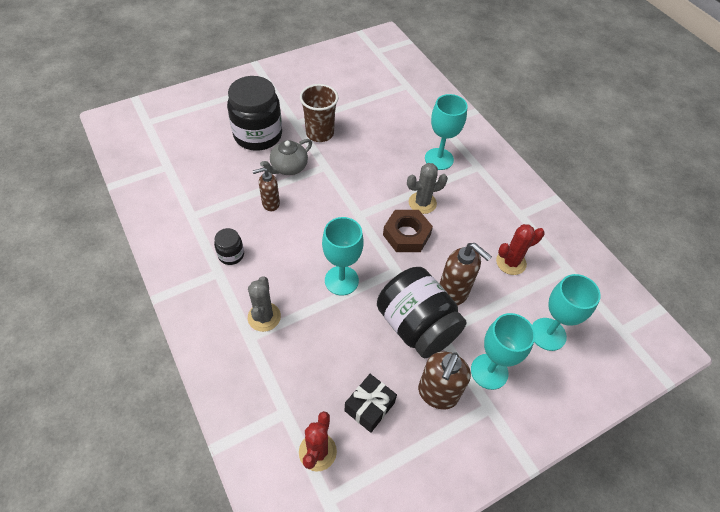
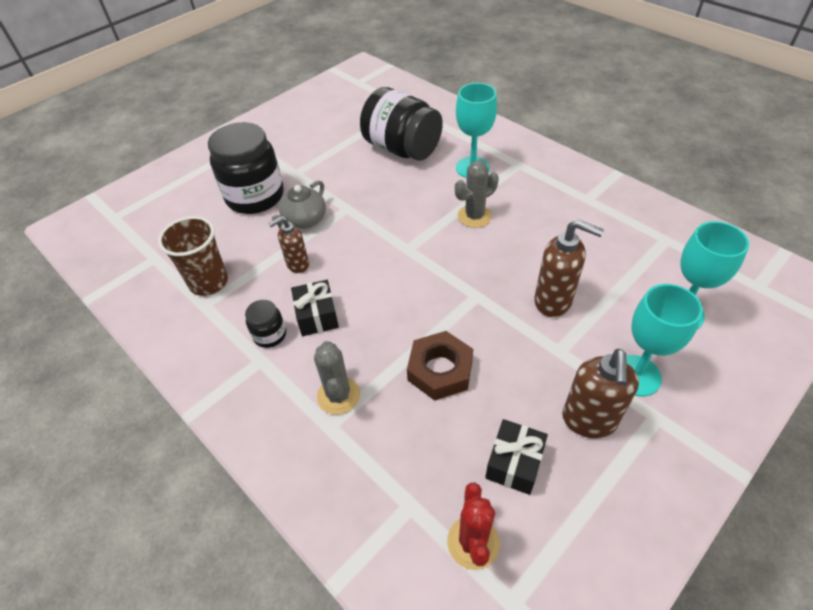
camera: 10 degrees left, 5 degrees down
brown cup [300,84,339,142] -> brown cup moved to [158,216,228,296]
turquoise goblet [322,217,364,296] -> none
black jar [377,267,466,358] -> black jar moved to [360,87,443,161]
brown nut [383,210,433,252] -> brown nut moved to [407,331,473,401]
red cactus [496,224,545,275] -> none
none -> black gift [291,280,339,336]

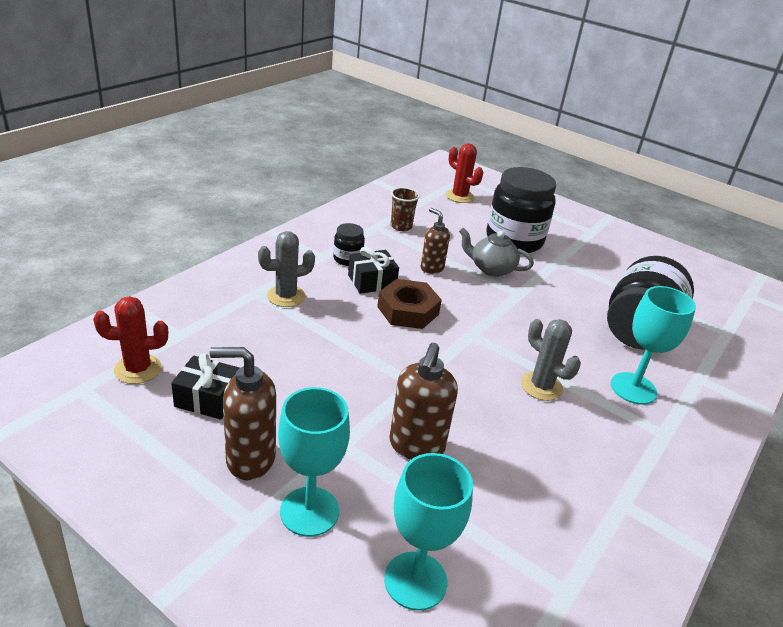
camera: 75 degrees right, 15 degrees down
brown cup [158,216,228,296] -> brown cup [391,187,420,231], size x0.64
brown nut [407,331,473,401] -> brown nut moved to [377,279,442,329]
none -> red cactus [446,143,483,203]

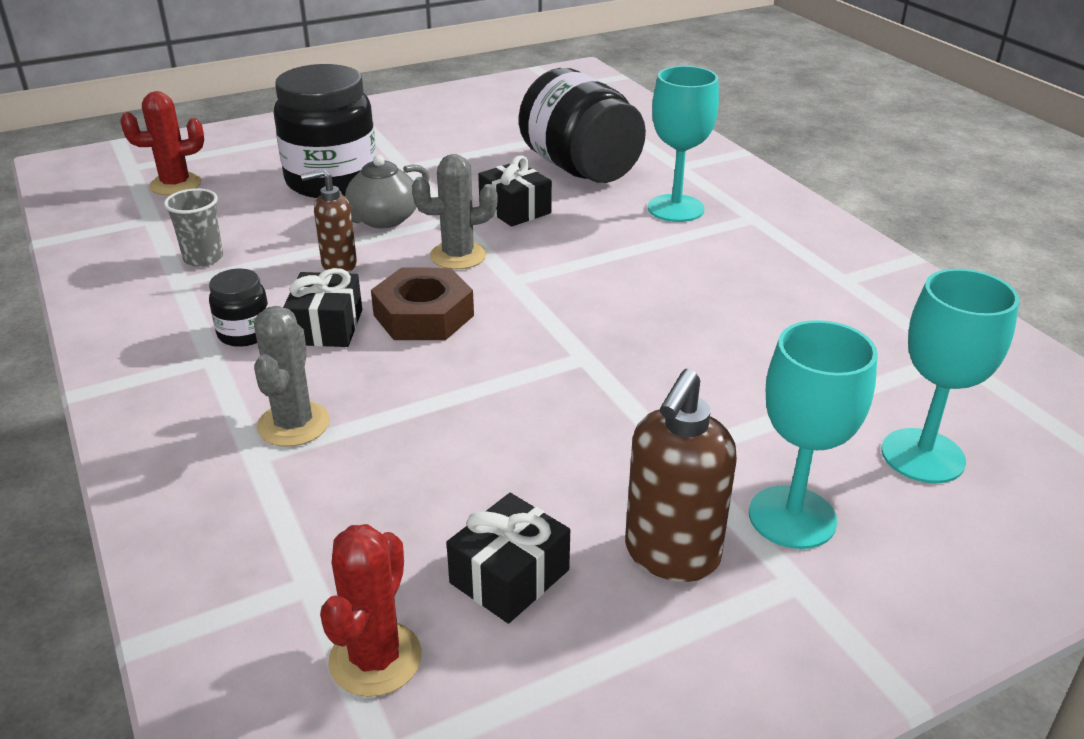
camera: 60 degrees left, 0 degrees up
brown soap dispenser [389,343,458,460] -> none
brown cup [391,187,420,231] -> grey cup [164,188,223,267]
grey cactus [521,319,581,401] -> grey cactus moved to [412,154,497,270]
none -> black gift [478,155,552,227]

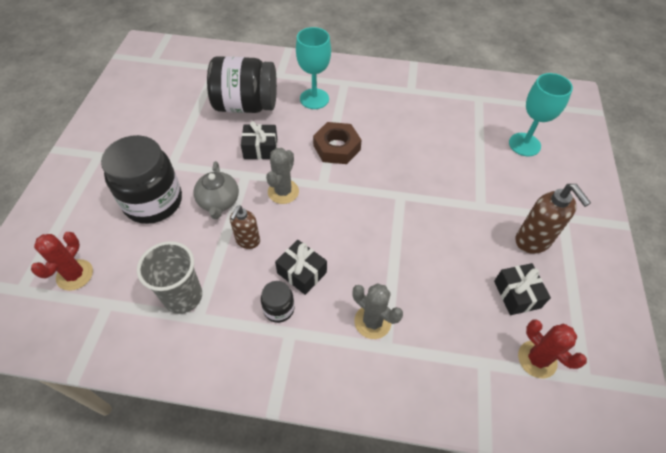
camera: 55 degrees left, 20 degrees up
grey cup [164,188,223,267] -> grey cup [137,241,202,314], size x1.57
brown nut [371,268,474,340] -> brown nut moved to [313,122,362,164]
turquoise goblet [749,320,878,549] -> none

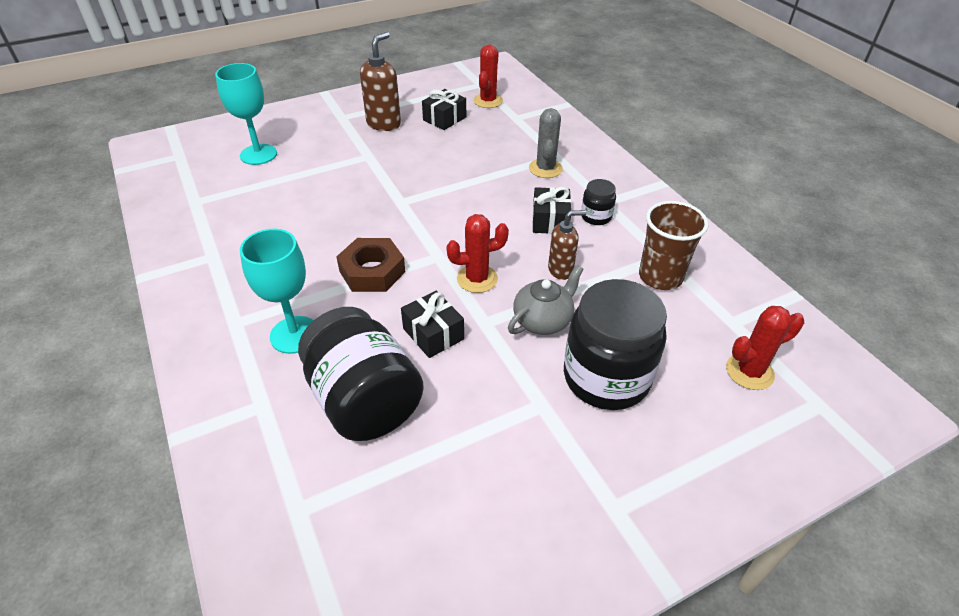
camera: 125 degrees left, 10 degrees down
grey cup [137,241,202,314] -> brown cup [639,201,709,290]
grey cactus [266,148,299,204] -> red cactus [446,214,509,293]

